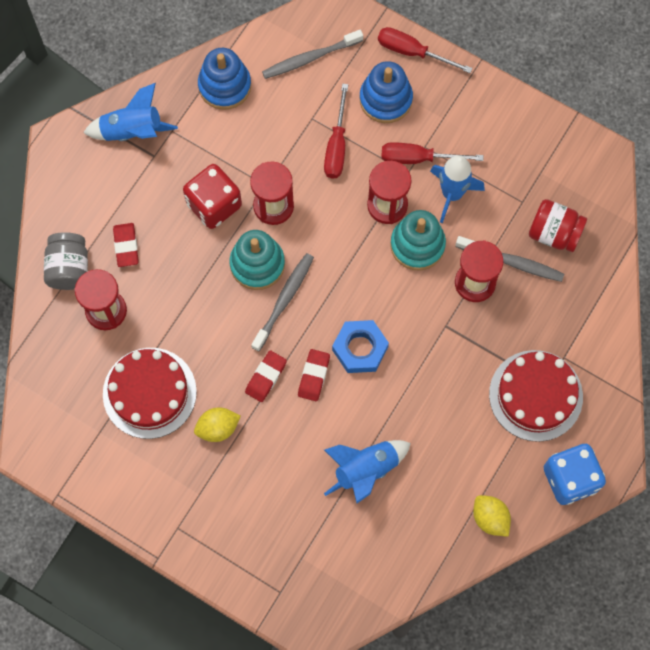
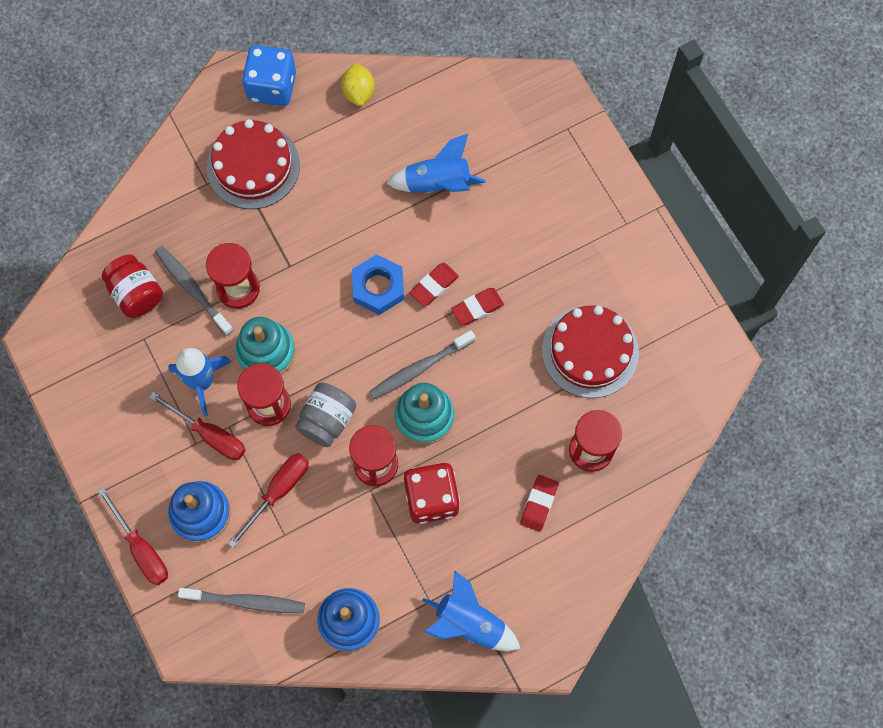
camera: 150 degrees left, 0 degrees up
grey jar [44,232,88,290] -> grey jar moved to [295,382,356,447]
yellow lemon [194,407,241,442] -> none

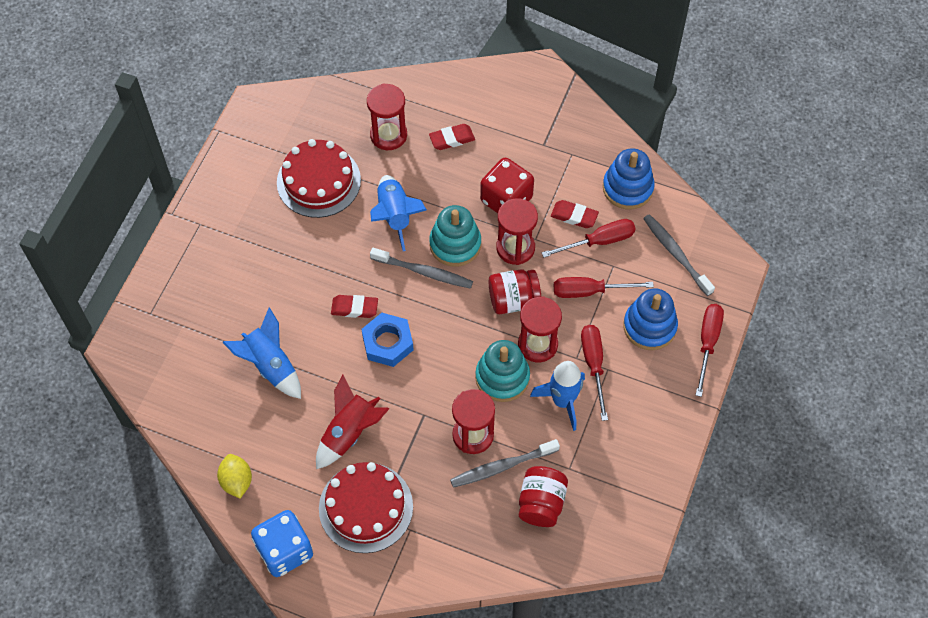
camera: 130 degrees left, 10 degrees down
grey toothbrush [155,246,233,336] -> grey toothbrush turned 60 degrees clockwise [450,439,560,488]
grey jar [295,382,356,447] -> red jar [489,269,541,314]
yellow lemon [341,63,374,106] -> yellow lemon turned 60 degrees counterclockwise [217,454,252,498]
blue rocket [422,571,521,651] -> blue rocket moved to [370,175,427,251]
red eraser [451,288,504,326] -> red eraser moved to [551,200,599,228]
none -> red rocket [316,375,389,469]
none -> red screwdriver [542,219,636,258]

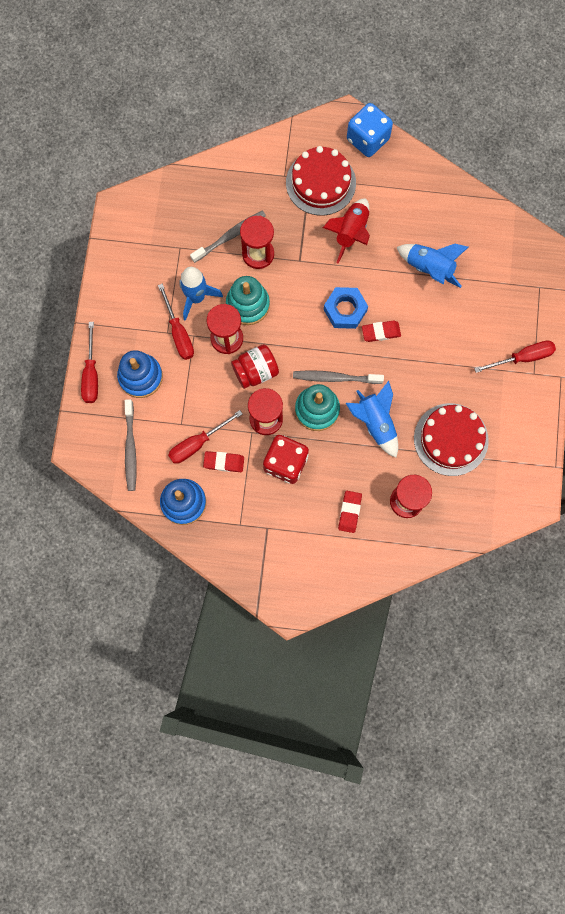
camera: 165 degrees right, 15 degrees up
yellow lemon [217,454,252,498] -> none
red eraser [429,124,475,150] -> red eraser turned 45 degrees counterclockwise [338,491,362,533]
red jar [519,466,568,527] -> none
red screwdriver [554,277,654,298] -> red screwdriver moved to [474,340,556,373]
grey toothbrush [643,214,715,296] -> grey toothbrush turned 45 degrees clockwise [125,399,137,491]

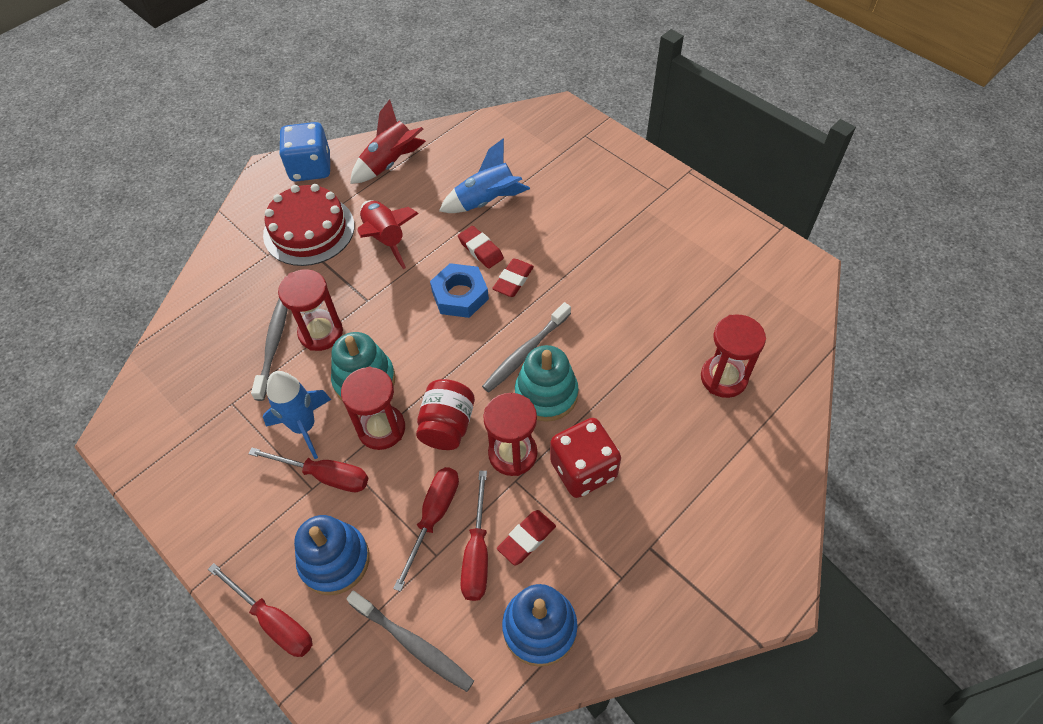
camera: 50 degrees left, 20 degrees down
red eraser [338,491,362,533] -> red eraser moved to [458,226,504,269]
blue rocket [346,381,398,458] -> none
red cake [414,403,489,476] -> none
red screwdriver [474,340,556,373] -> red screwdriver moved to [393,467,459,592]
none -> red rocket [350,99,426,184]

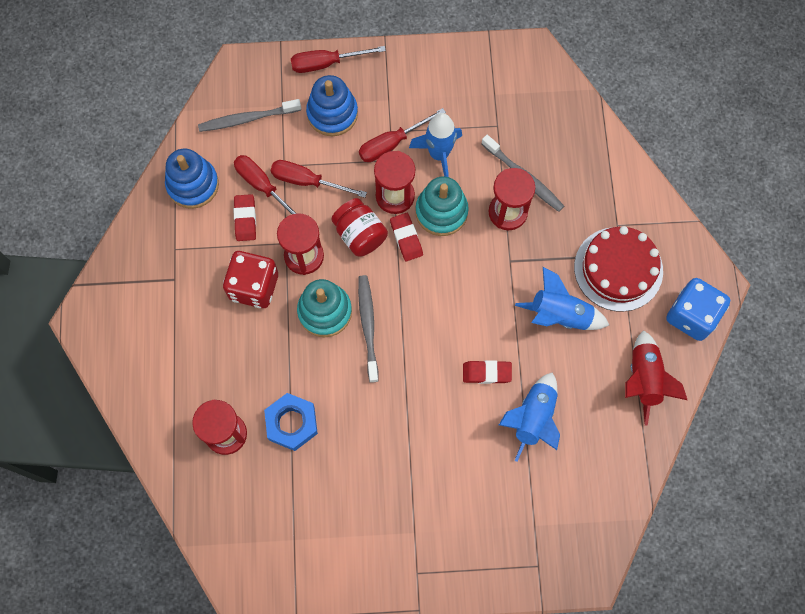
camera: 130 degrees right, 15 degrees up
red rocket [357,200,419,269] -> blue rocket [515,267,609,330]
red screwdriver [393,467,459,592] -> red screwdriver turned 135 degrees clockwise [271,160,367,198]
blue nut [430,263,489,318] -> blue nut moved to [264,393,318,451]
red eraser [492,259,534,297] -> red eraser moved to [390,213,423,261]

